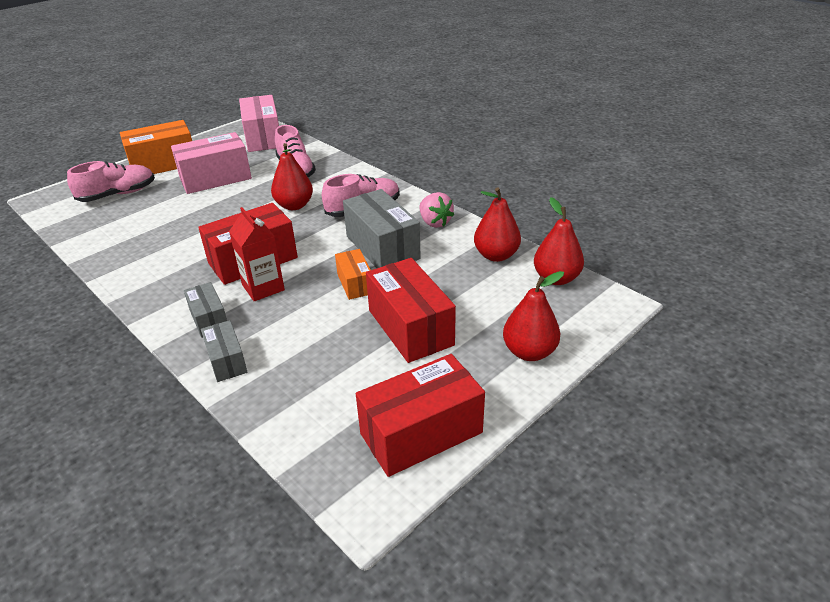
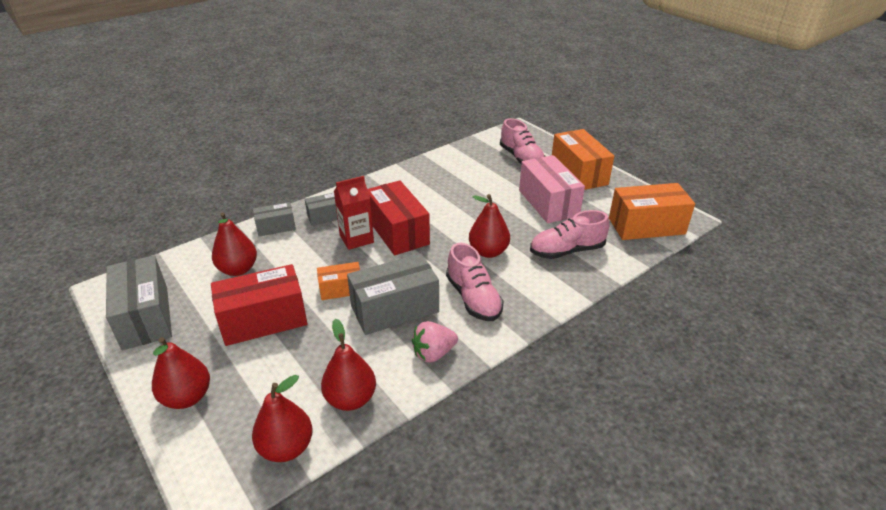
camera: 95 degrees right, 0 degrees up
pink box [239,95,279,152] -> orange box [609,183,695,240]
red box [356,354,485,477] -> grey box [106,255,172,350]
none -> red pear [212,212,257,276]

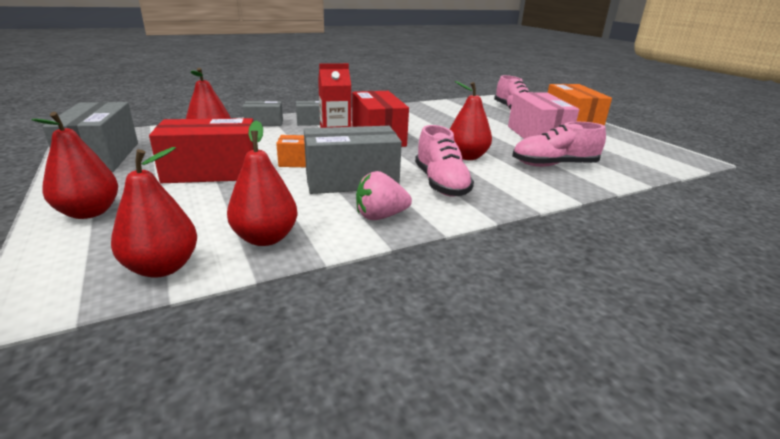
camera: 10 degrees right, 10 degrees down
orange box [609,183,695,240] -> none

